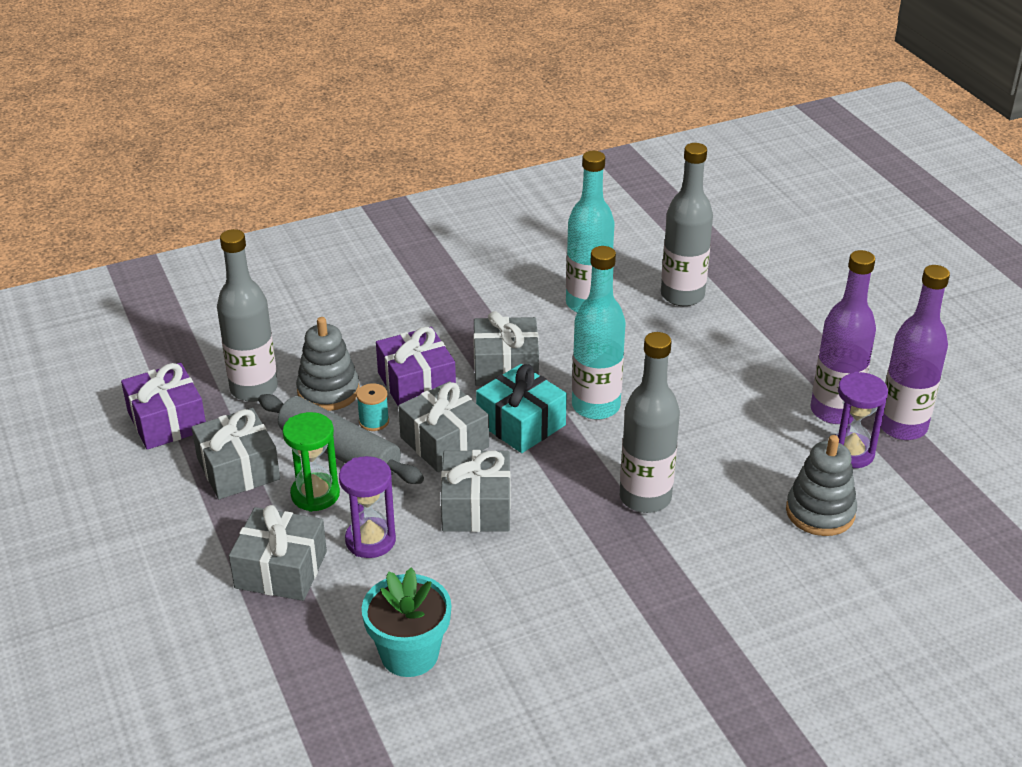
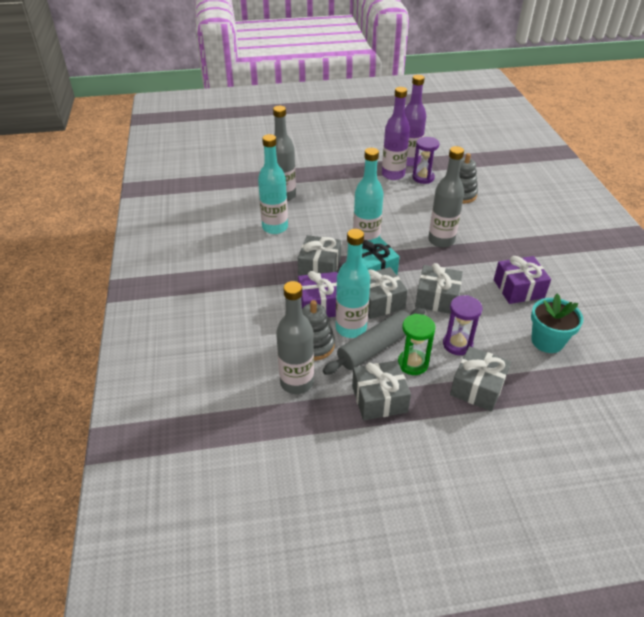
camera: 75 degrees left, 5 degrees up
purple gift [121,362,206,450] -> purple gift moved to [494,256,551,304]
turquoise spool [356,383,389,431] -> turquoise bottle [336,229,370,338]

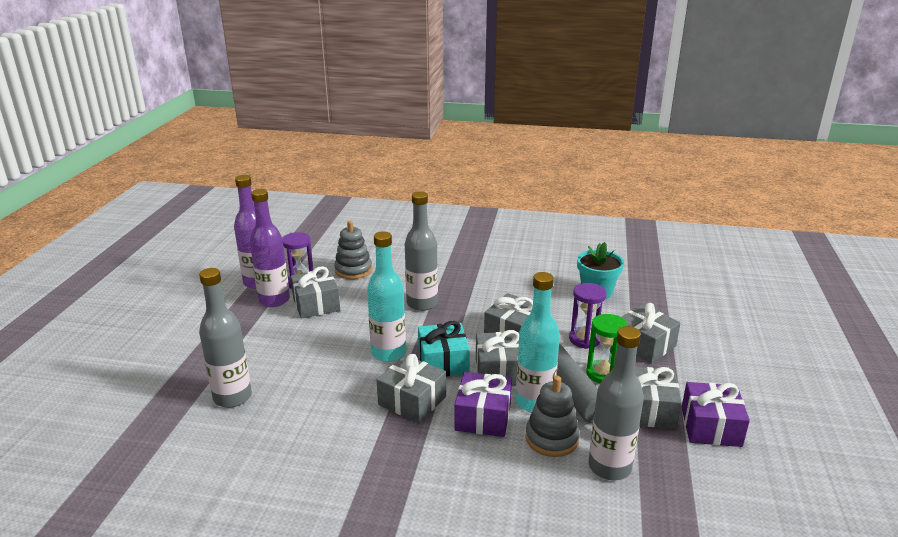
camera: 70 degrees left, 15 degrees down
turquoise bottle [258,134,288,234] -> none
purple gift [494,256,551,304] -> purple gift moved to [681,382,750,447]
none -> grey gift [290,266,340,319]

